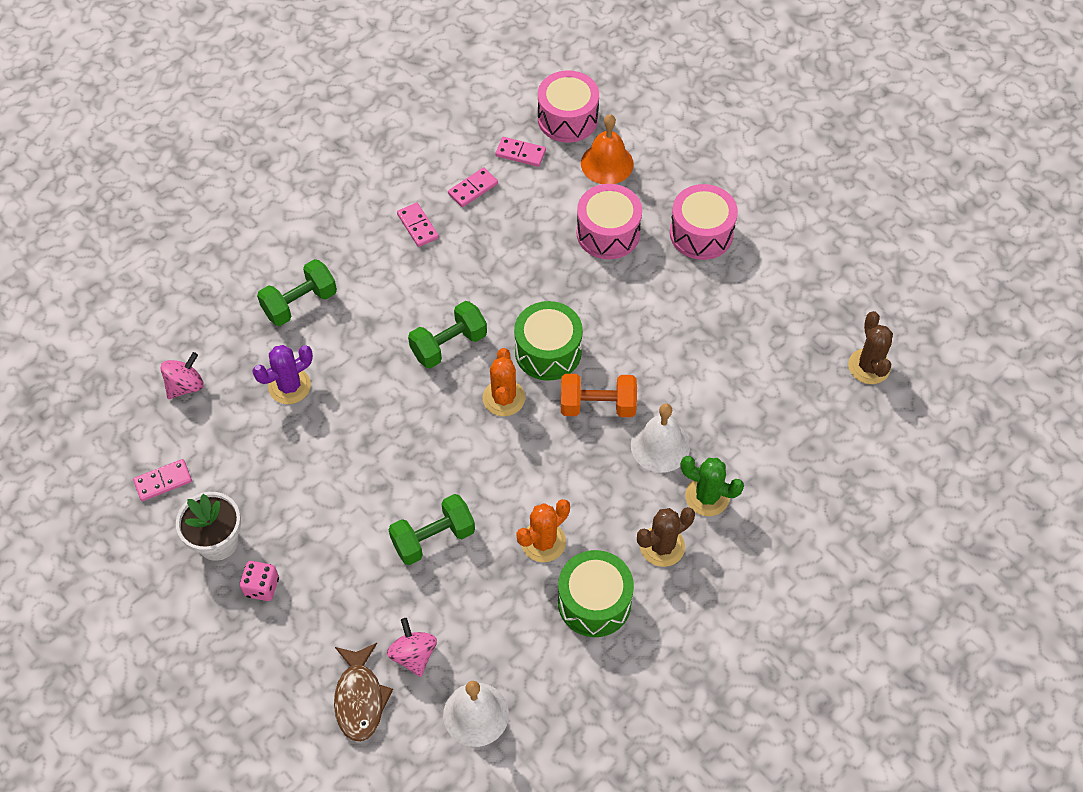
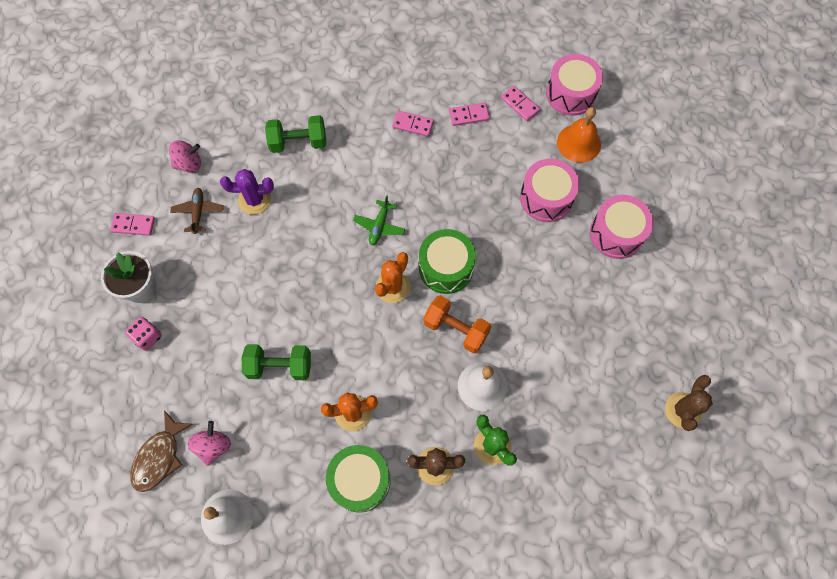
camera: 30 degrees right, 10 degrees up
pink domino [397,203,439,247] -> pink domino turned 75 degrees counterclockwise [392,111,434,137]
green dumbbell [408,301,487,369] -> green plane [353,195,405,245]
none -> brown plane [170,188,224,234]

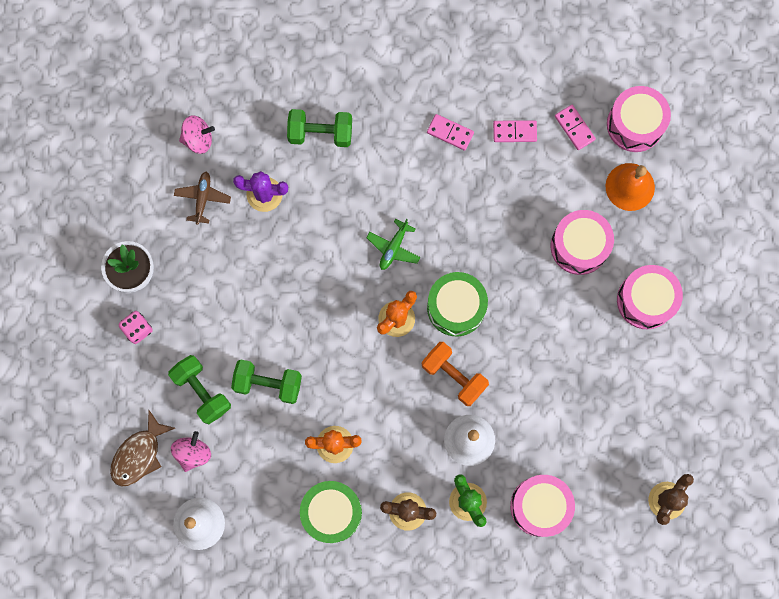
camera: 10 degrees right, 10 degrees up
pink domino [110,213,155,236] -> none
none -> green dumbbell [168,355,231,424]
none -> pink drum [510,475,575,537]

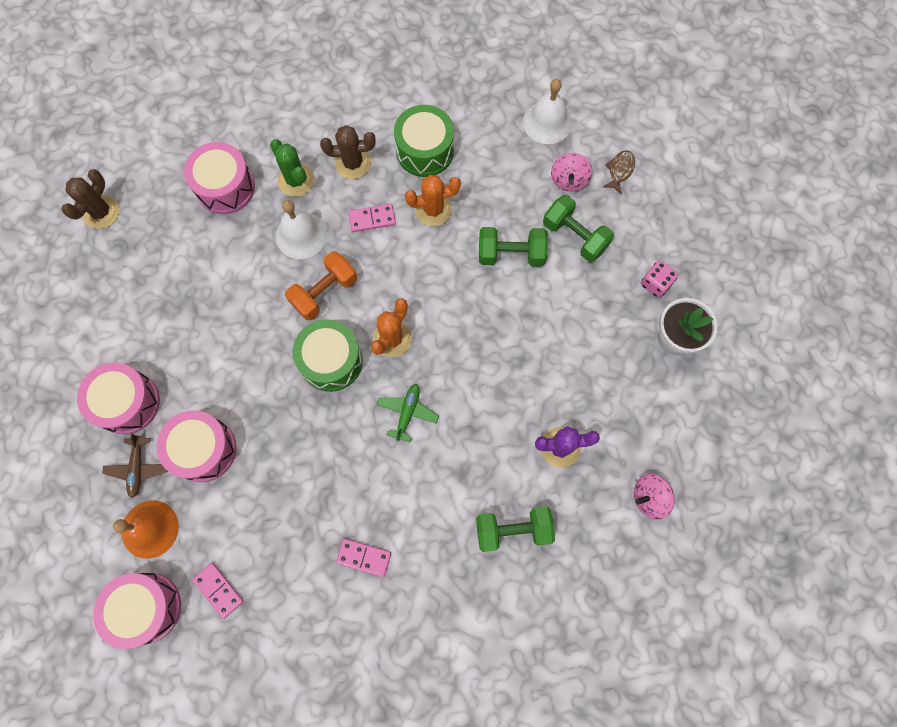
camera: 170 degrees right, 5 degrees down
brown fish [110,410,175,487] -> brown fish [603,150,635,195], size x0.62
brown plane [174,171,231,225] -> brown plane moved to [102,433,167,498]
orange dumbbell [422,342,489,406] -> orange dumbbell turned 75 degrees counterclockwise [285,251,357,320]
pink domino [493,120,537,142] -> pink domino moved to [348,204,396,232]

